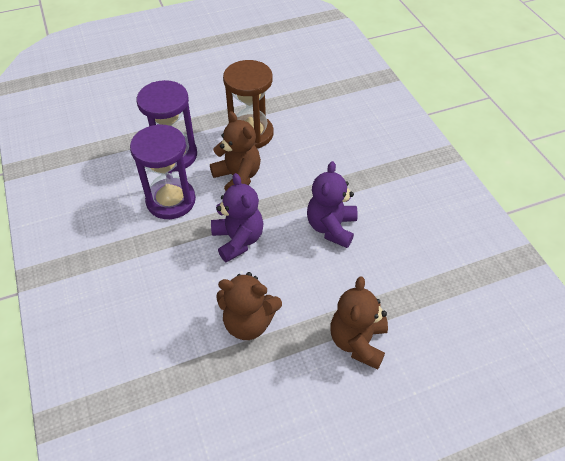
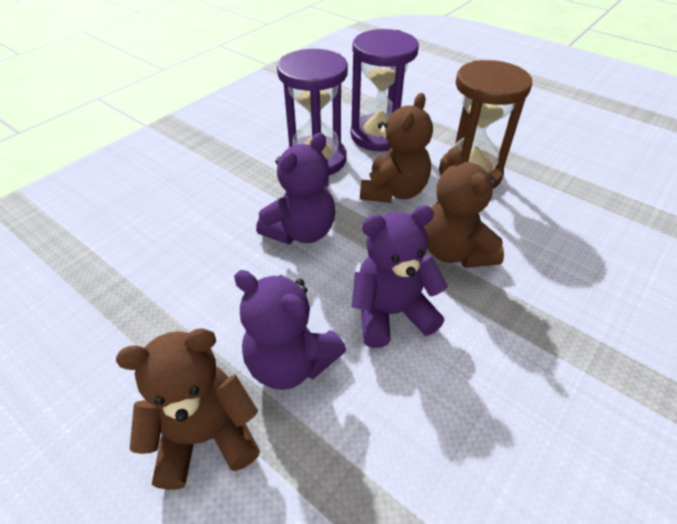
camera: 60 degrees right, 5 degrees down
brown teddy bear [216,272,282,340] -> brown teddy bear moved to [423,147,504,268]
none -> purple teddy bear [234,270,346,390]

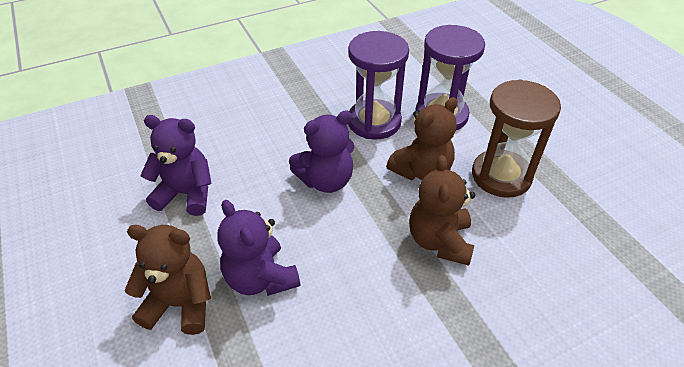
camera: 25 degrees right, 0 degrees up
purple teddy bear [351,205,448,348] -> purple teddy bear moved to [140,115,212,216]

